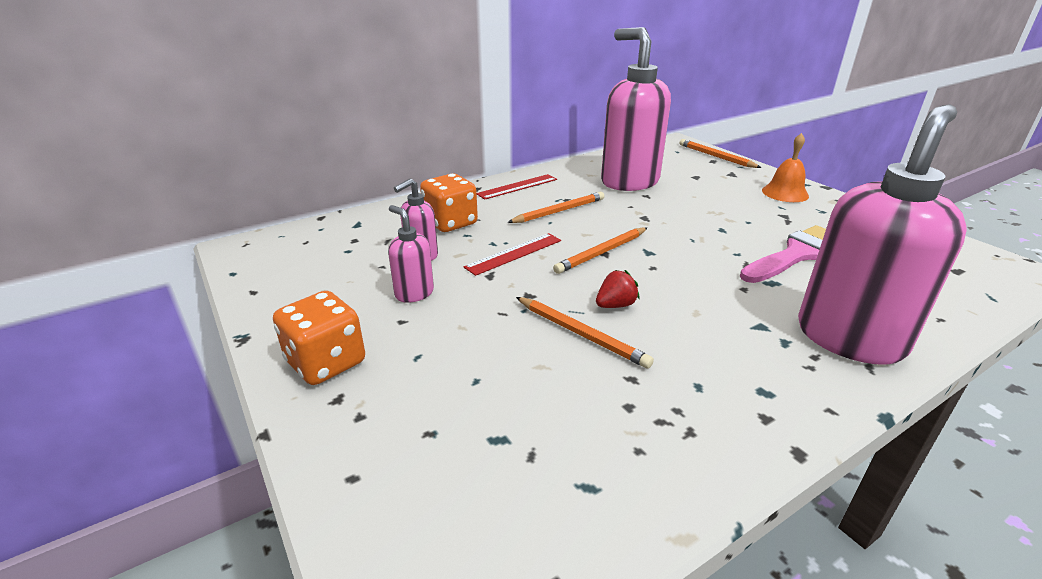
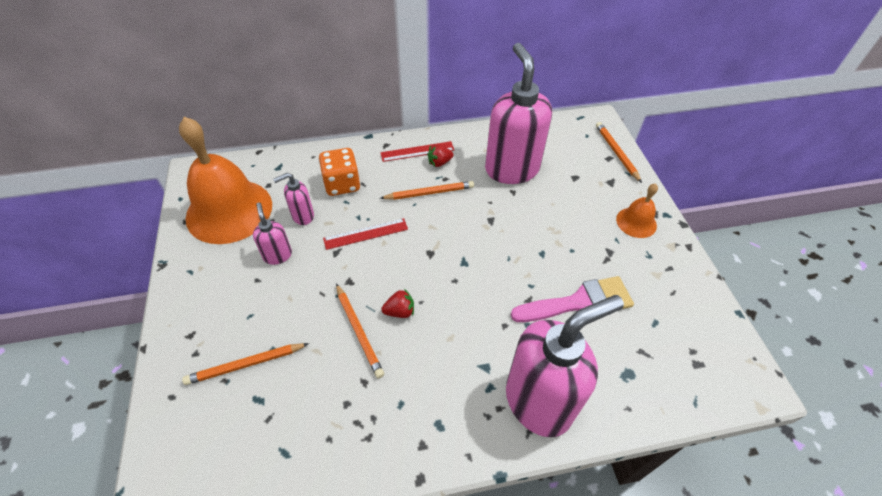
camera: 20 degrees right, 20 degrees up
orange dice [273,291,365,385] -> none
orange pencil [553,227,647,274] -> orange pencil moved to [182,343,309,385]
none -> orange bell [179,117,272,244]
none -> red strawberry [428,144,454,167]

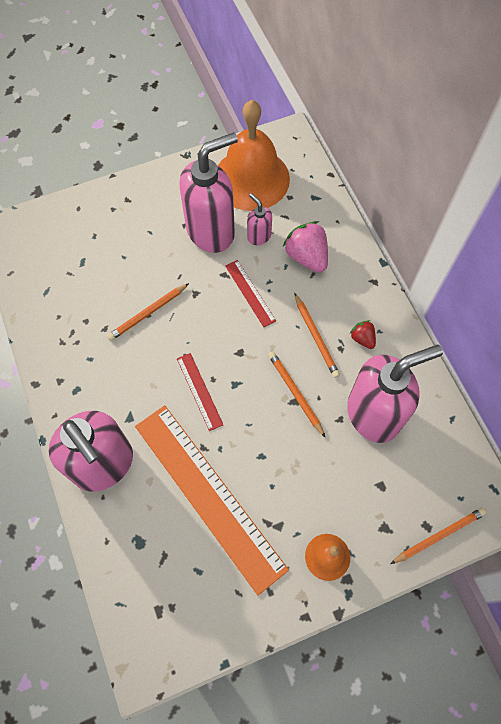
camera: 80 degrees right, 15 degrees up
orange pencil [182,343,309,385] -> orange pencil moved to [268,351,326,438]
pink soap dispenser [253,203,292,265] -> pink soap dispenser [179,132,238,253], size x2.21
orange dice [319,148,360,196] -> pink strawberry [283,221,328,273]
red ruler [380,141,454,162] -> red ruler moved to [177,353,223,431]
red strawberry [381,289,414,318] -> none
pink brush [511,276,634,322] -> orange ruler [135,405,289,595]

